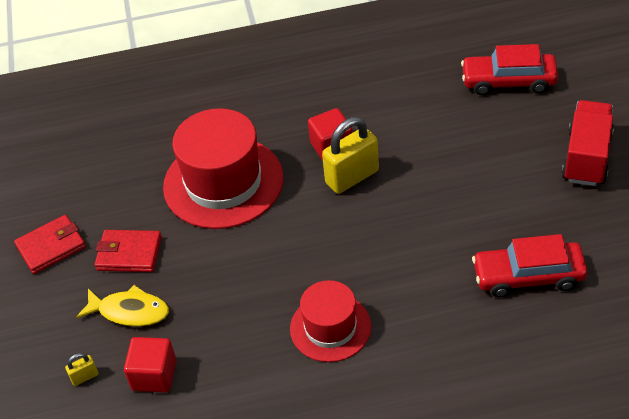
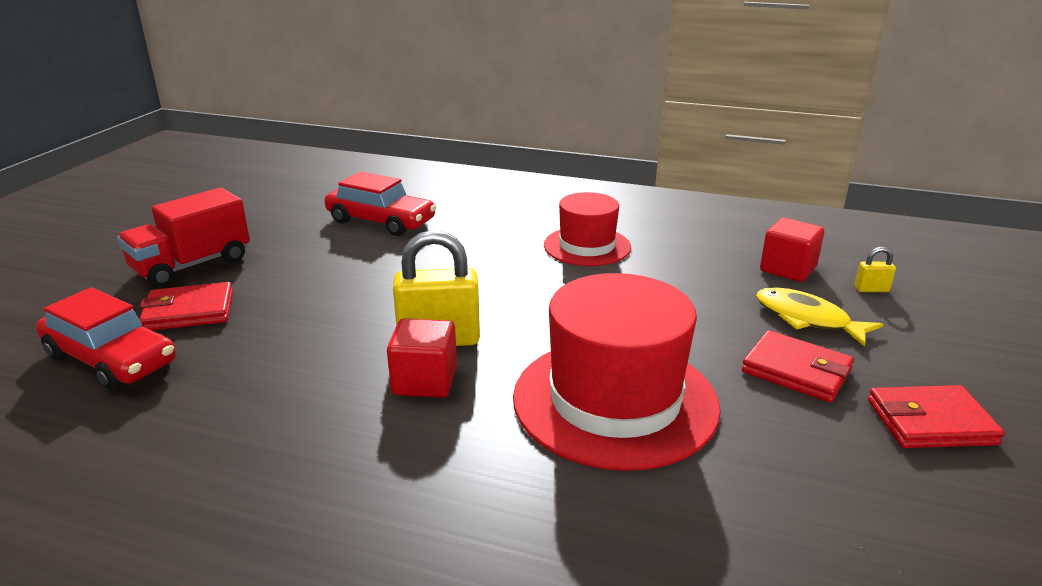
camera: 155 degrees left, 20 degrees down
none -> red wallet [139,282,233,330]

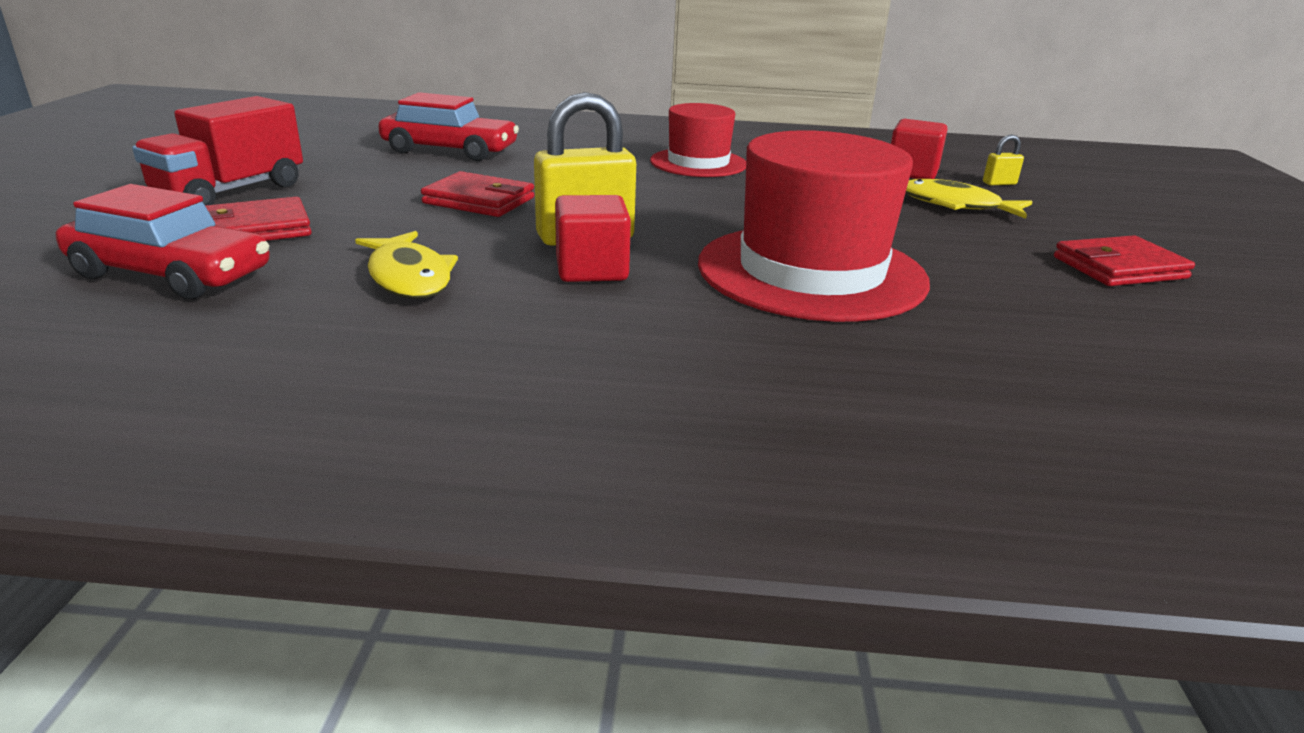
camera: 15 degrees left, 0 degrees up
red wallet [742,330,854,403] -> red wallet moved to [421,171,534,217]
none -> yellow fish [355,231,458,299]

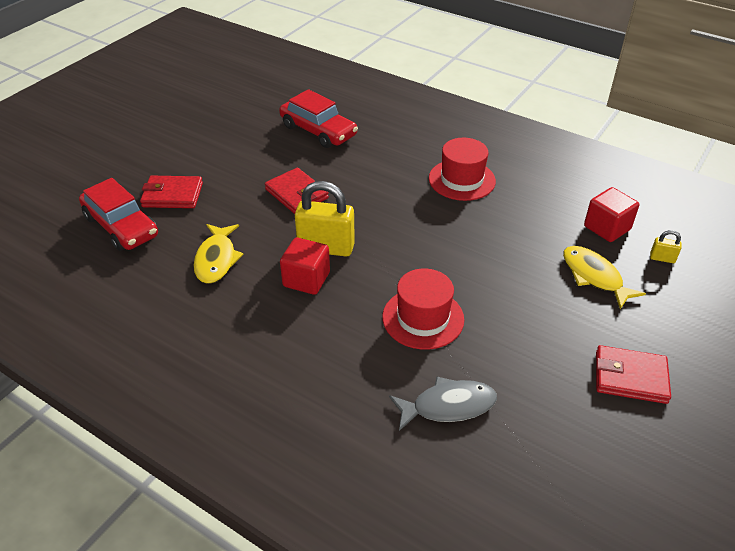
camera: 30 degrees right, 15 degrees up
red truck [132,96,303,206] -> none
red hat [698,130,930,322] -> red hat [382,268,464,350], size x0.60
none -> grey fish [389,376,497,431]

